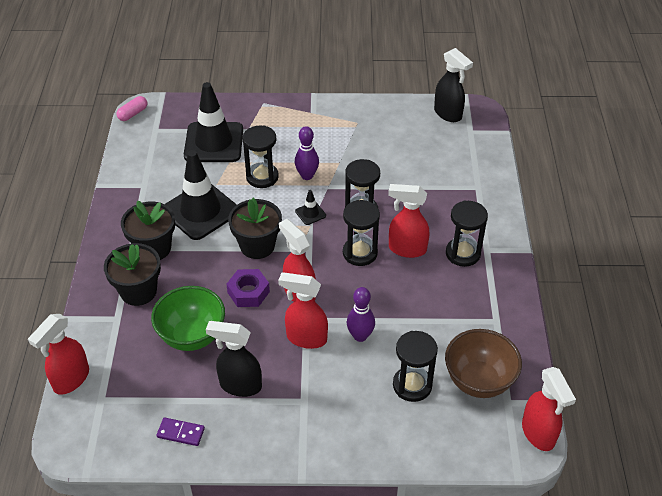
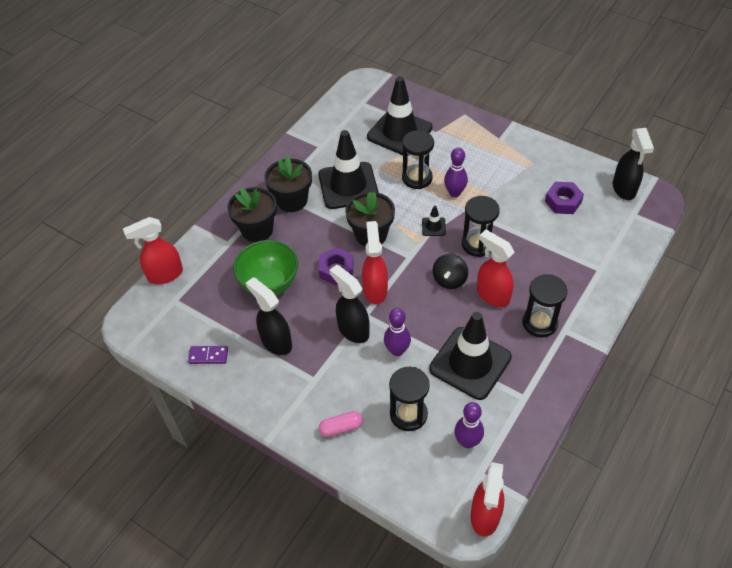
camera: 35 degrees right, 5 degrees up
pink capsule [116,96,147,121] -> pink capsule moved to [319,411,363,437]
purple domino [156,418,205,446] -> purple domino turned 45 degrees counterclockwise [188,346,228,364]
red spray bottle [278,272,328,349] -> black spray bottle [329,265,370,343]
black hourglass [343,200,380,266] -> black spinning top [433,254,468,289]
brown bowl [445,329,522,398] -> purple bowling pin [454,402,484,448]
none -> black traffic cone [429,312,512,400]
none -> purple nut [545,182,584,214]

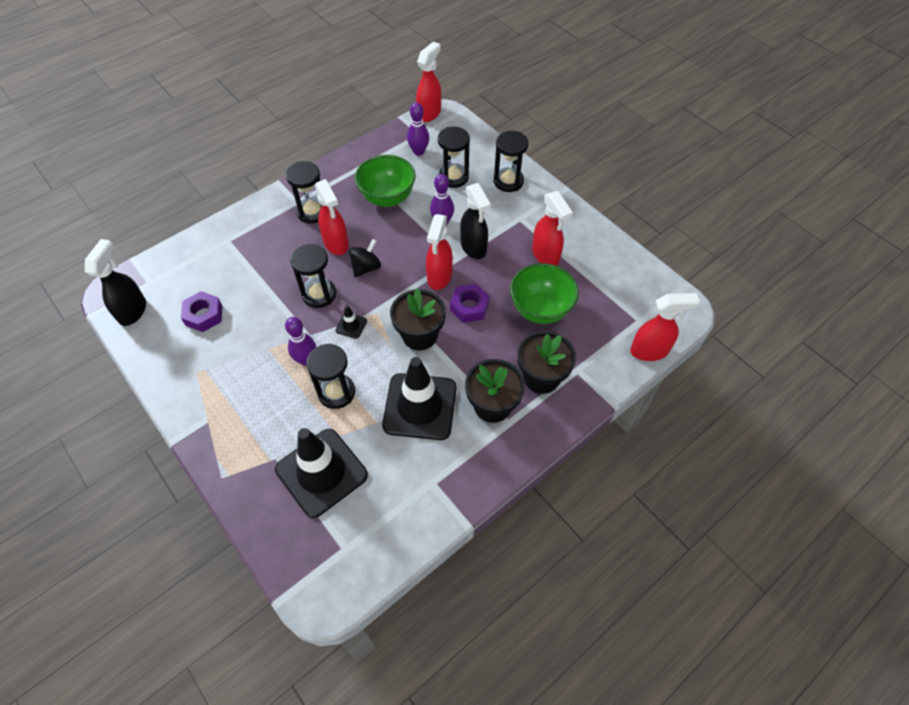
camera: 165 degrees left, 5 degrees up
purple domino [188,346,228,364] -> none
black spray bottle [246,277,292,355] -> red spray bottle [532,191,573,266]
pink capsule [319,411,363,437] -> black hourglass [494,131,528,192]
black traffic cone [429,312,512,400] -> green bowl [355,155,416,207]

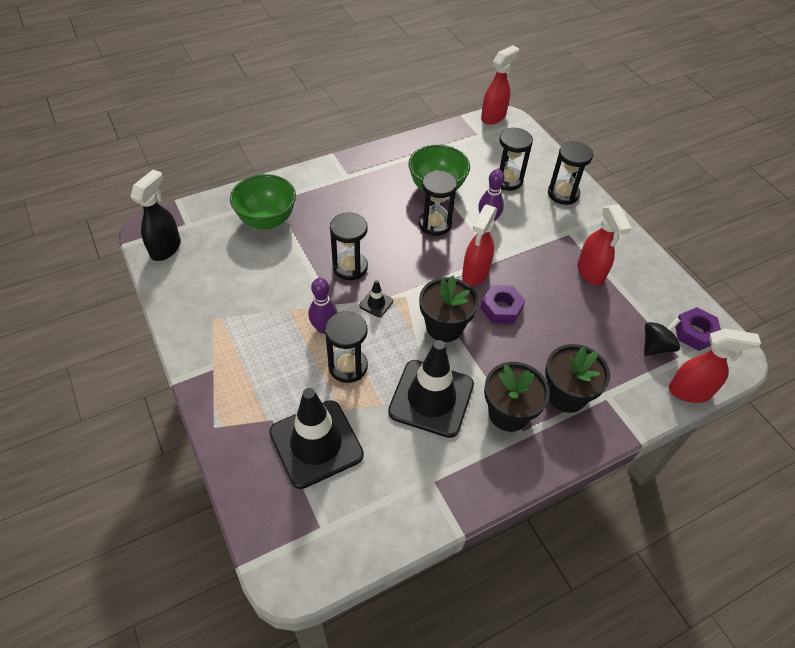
camera: 10 degrees right, 5 degrees down
purple nut [181,291,222,332] -> purple nut moved to [675,307,721,351]
black hourglass [286,161,322,223] -> black hourglass moved to [419,170,457,236]
red spray bottle [315,179,349,255] -> none
black spinning top [349,239,381,277] -> black spinning top moved to [644,318,681,356]
purple bowling pin [407,102,429,156] -> none
black spray bottle [460,183,491,259] -> none
green bowl [510,263,579,324] -> green bowl moved to [230,174,296,230]

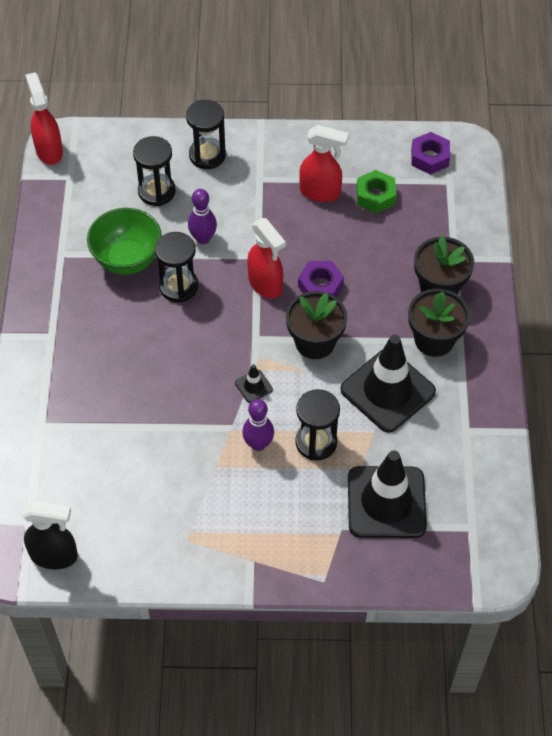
camera: 60 degrees left, 5 degrees up
black spray bottle [130,170,181,261] -> black spray bottle turned 135 degrees clockwise [22,501,78,569]
green bowl [230,174,296,230] -> none
black hourglass [330,212,368,280] -> none
black spinning top [644,318,681,356] -> none
red spray bottle [669,329,761,403] -> none
none -> green nut [356,170,396,213]

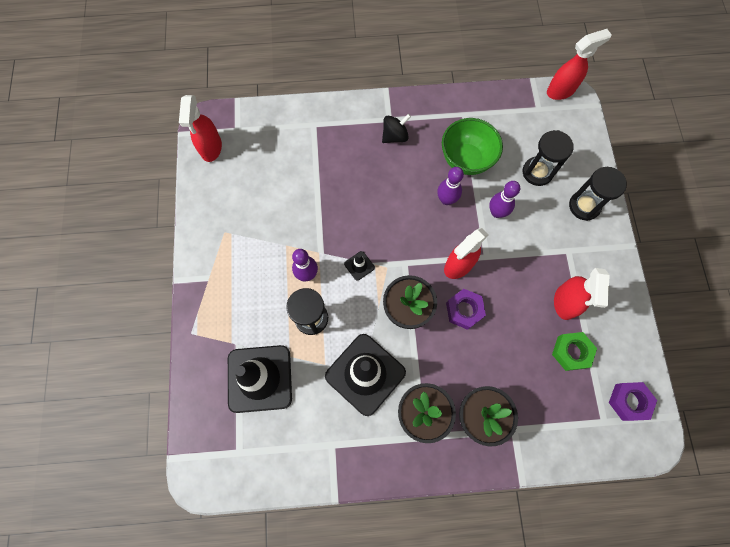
camera: 85 degrees right, 15 degrees up
black spray bottle [22,501,78,569] -> red spray bottle [179,95,222,162]
black hourglass [155,232,198,302] -> purple bowling pin [437,167,464,205]
none -> black spinning top [382,114,411,143]

